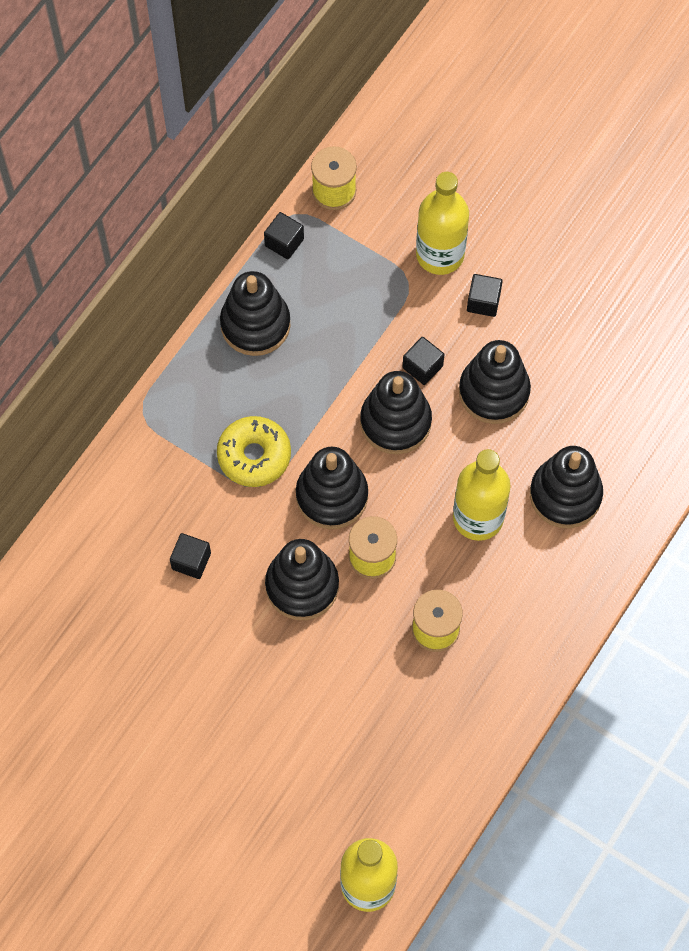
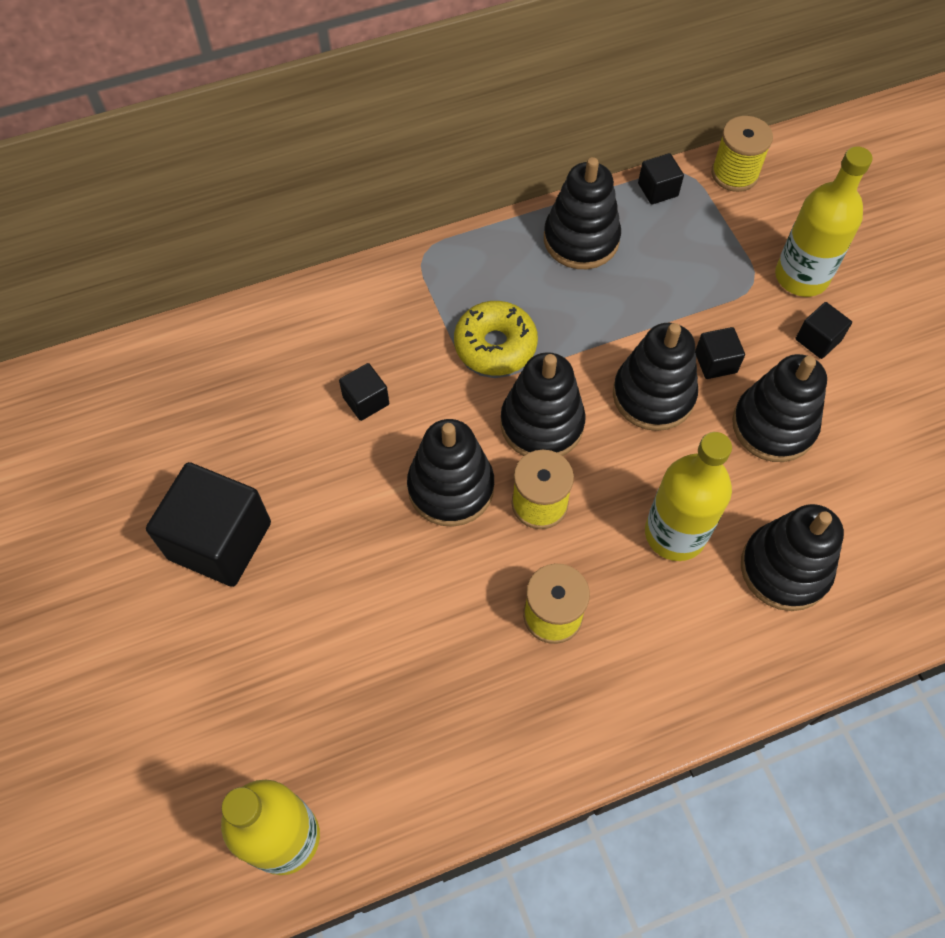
camera: 35 degrees right, 5 degrees down
none -> black cube [146,462,271,587]

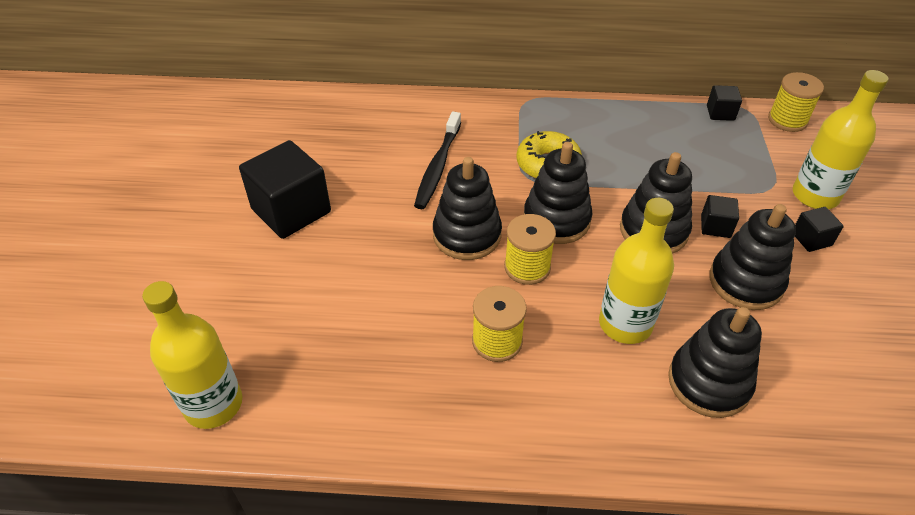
camera: 25 degrees right, 15 degrees down
black cube [339,363,389,421] -> black toothbrush [414,111,461,209]
black stacking toy [544,157,621,269] -> none

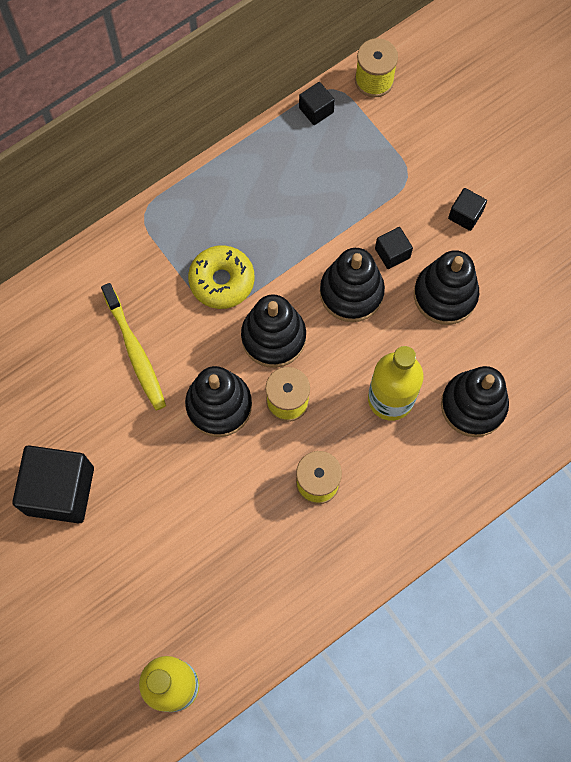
camera: 40 degrees left, 25 degrees up
black toothbrush [414,111,461,209] -> yellow toothbrush [101,283,166,411]
yellow bottle [793,70,888,209] -> none

